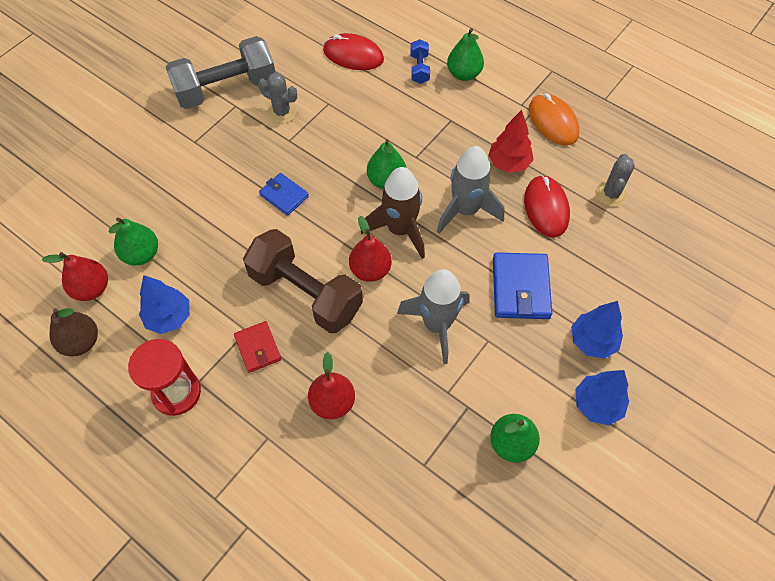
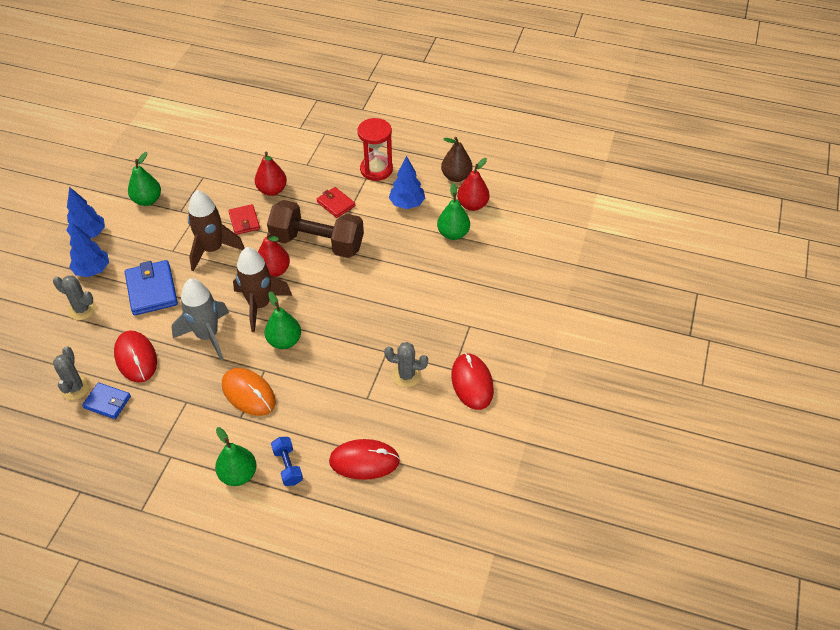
camera: 160 degrees right, 10 degrees down
grey dumbbell [166,36,275,109] -> red mouse [451,353,494,410]
blue wallet [259,173,309,216] -> blue wallet moved to [82,383,131,419]
grey rocket [397,269,470,364] -> brown rocket [188,190,245,271]
red tree [488,110,534,173] -> none
orange mouse [529,93,580,145] -> orange mouse moved to [222,368,276,416]
none -> grey cactus [53,276,96,320]
none -> red wallet [228,204,260,235]

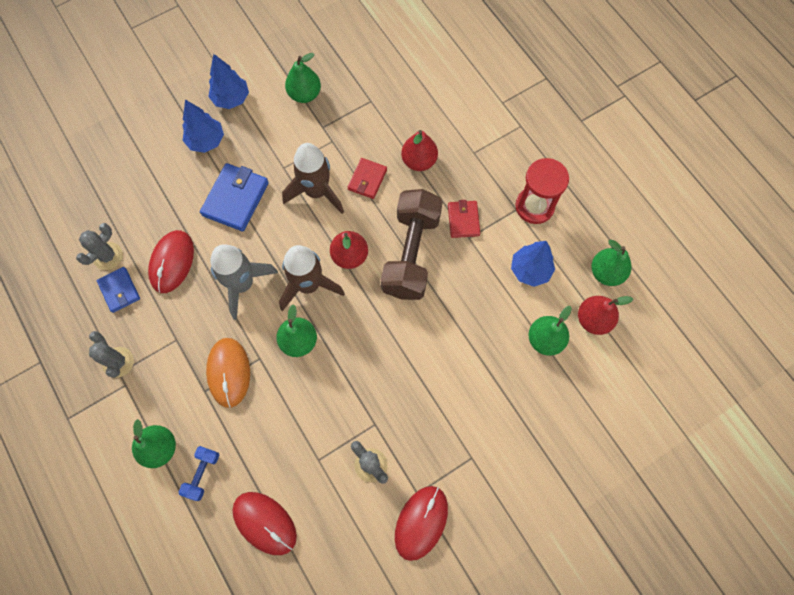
camera: 40 degrees right, 20 degrees up
grey cactus [53,276,96,320] -> grey cactus moved to [89,331,134,378]
brown dumbbell [267,200,364,258] -> brown dumbbell turned 45 degrees clockwise [381,189,443,300]
brown pear [441,137,473,182] -> green pear [591,239,632,286]

